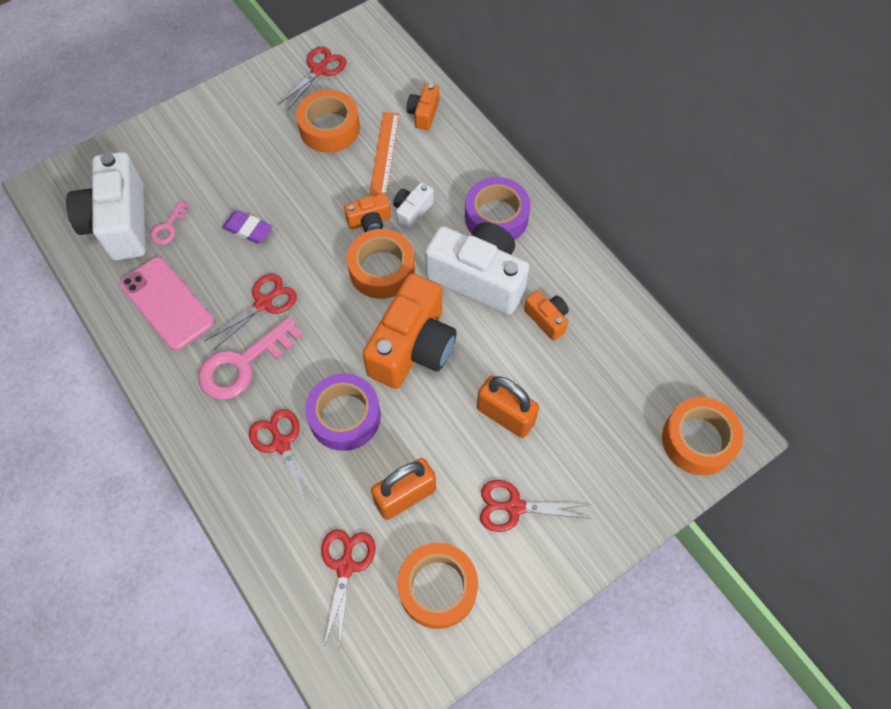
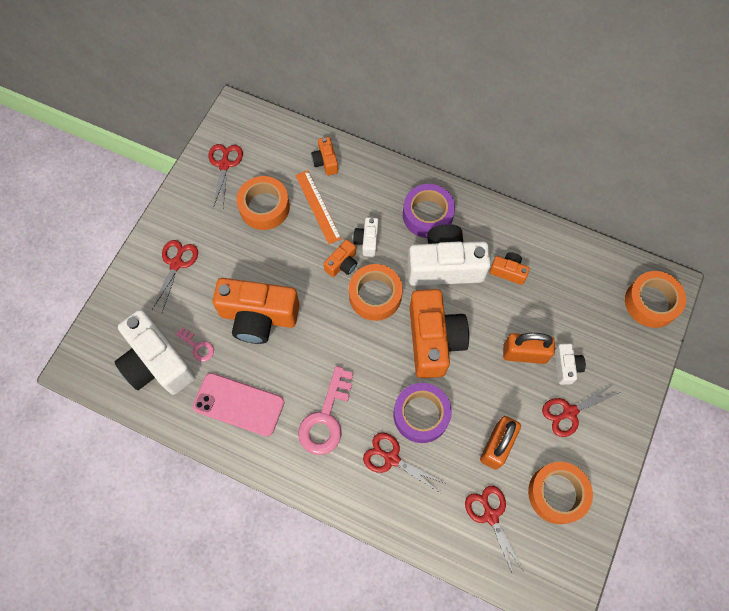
camera: 30 degrees left, 5 degrees up
pink key [150,201,189,245] -> pink key turned 45 degrees counterclockwise [176,327,214,362]
red scissors [205,274,297,351] -> red scissors moved to [152,240,198,312]
purple eraser [222,211,273,244] -> orange camera [212,278,300,344]
none -> white camera [555,343,586,385]

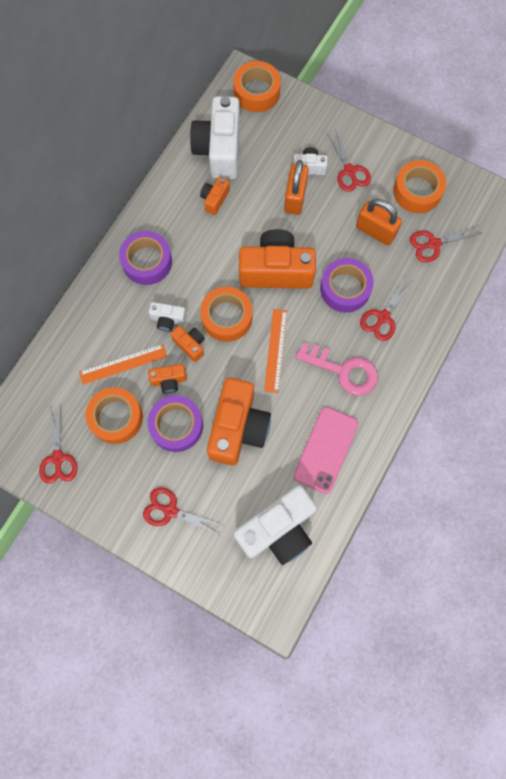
camera: 85 degrees left, 5 degrees up
pink key [176,327,214,362] -> none
red scissors [208,144,243,208] -> red scissors turned 105 degrees counterclockwise [39,406,77,484]
orange camera [311,137,338,175] -> orange camera moved to [148,364,187,394]
white camera [407,224,491,286] -> white camera moved to [190,96,240,179]
none -> purple tape [147,395,203,452]
none -> orange ruler [264,309,287,393]

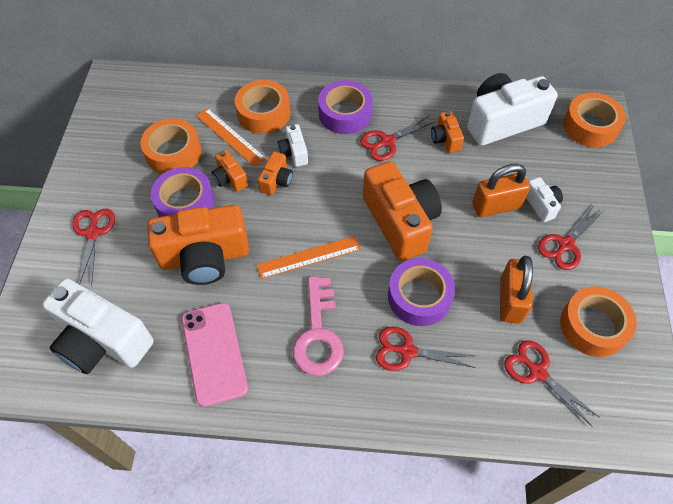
camera: 65 degrees right, 15 degrees down
red scissors [39,406,77,484] -> red scissors moved to [360,115,436,161]
orange camera [200,177,230,215] -> orange camera turned 105 degrees counterclockwise [431,111,464,153]
orange tape [200,287,252,342] -> orange tape moved to [235,80,290,134]
pink phone [293,407,358,494] -> pink phone turned 75 degrees clockwise [181,303,248,407]

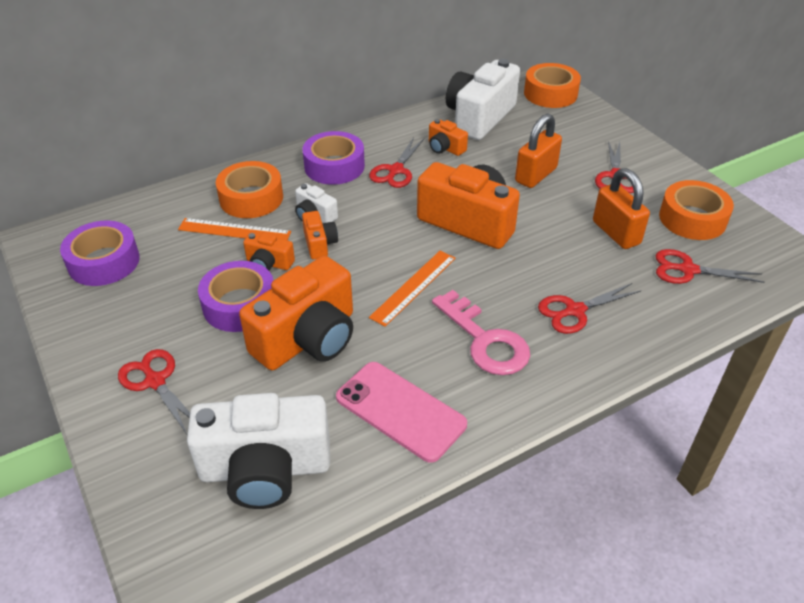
camera: 35 degrees left, 15 degrees down
orange tape [140,118,202,174] -> none
purple tape [388,258,455,326] -> purple tape moved to [60,221,140,286]
white camera [526,177,563,222] -> none

